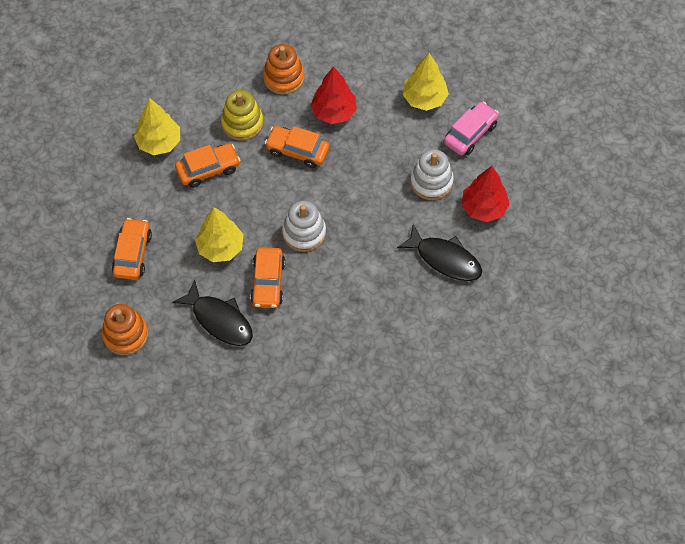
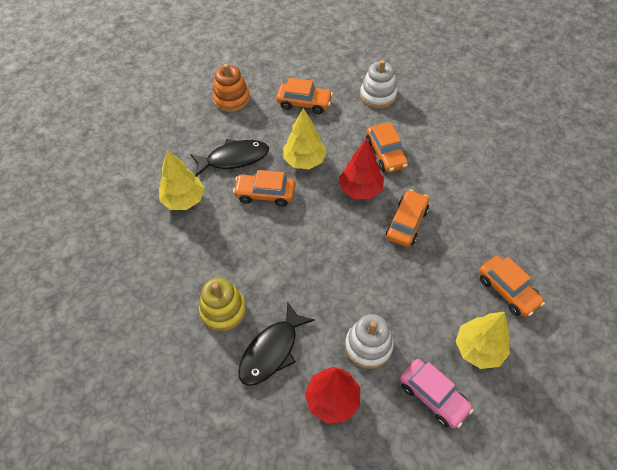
camera: 95 degrees right, 5 degrees down
yellow tree [134,98,180,155] -> yellow tree moved to [159,150,205,210]
black fish [173,280,253,346] -> black fish turned 150 degrees counterclockwise [190,139,269,177]
yellow stacking toy [221,90,263,141] -> yellow stacking toy moved to [199,278,246,332]
orange stacking toy [263,44,304,94] -> none
white stacking toy [282,201,326,252] -> white stacking toy moved to [360,60,397,109]
red tree [310,66,357,124] -> red tree moved to [339,138,384,199]
none -> orange car [479,256,545,317]

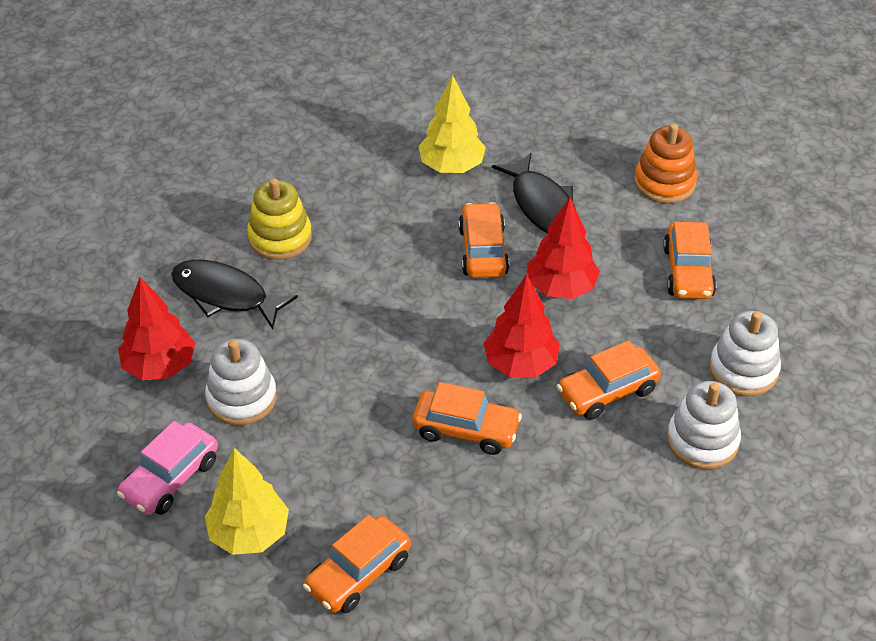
camera: 80 degrees right, 10 degrees down
yellow tree [283,108,327,169] -> red tree [527,197,600,299]
none -> white stacking toy [667,381,741,469]

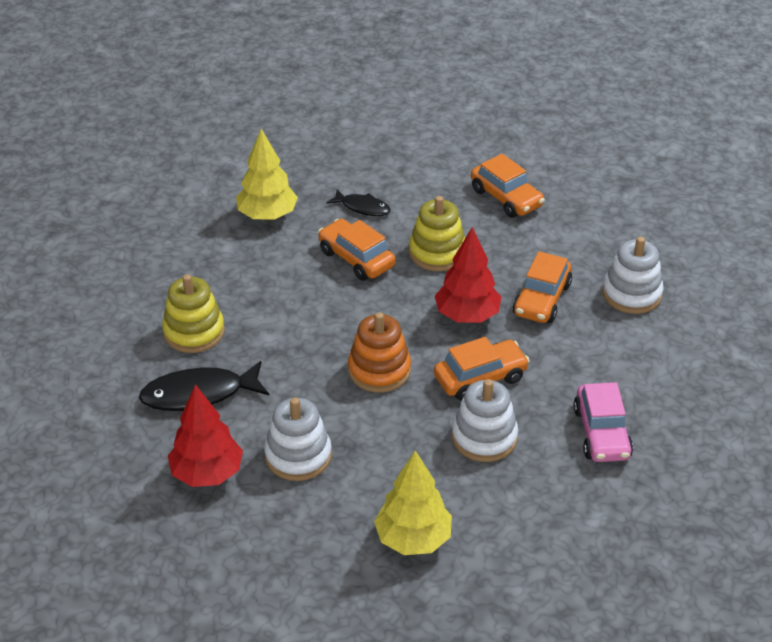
camera: 40 degrees left, 5 degrees down
pink car [117,421,218,515] -> pink car moved to [573,382,633,462]
orange car [303,515,411,613] -> none
black fish [492,153,576,233] -> black fish [326,189,391,216], size x0.59
red tree [527,197,600,299] -> yellow stacking toy [409,196,465,271]
orange stacking toy [634,123,697,203] -> orange stacking toy moved to [348,312,411,392]
white stacking toy [709,311,781,396] -> white stacking toy moved to [452,379,518,462]

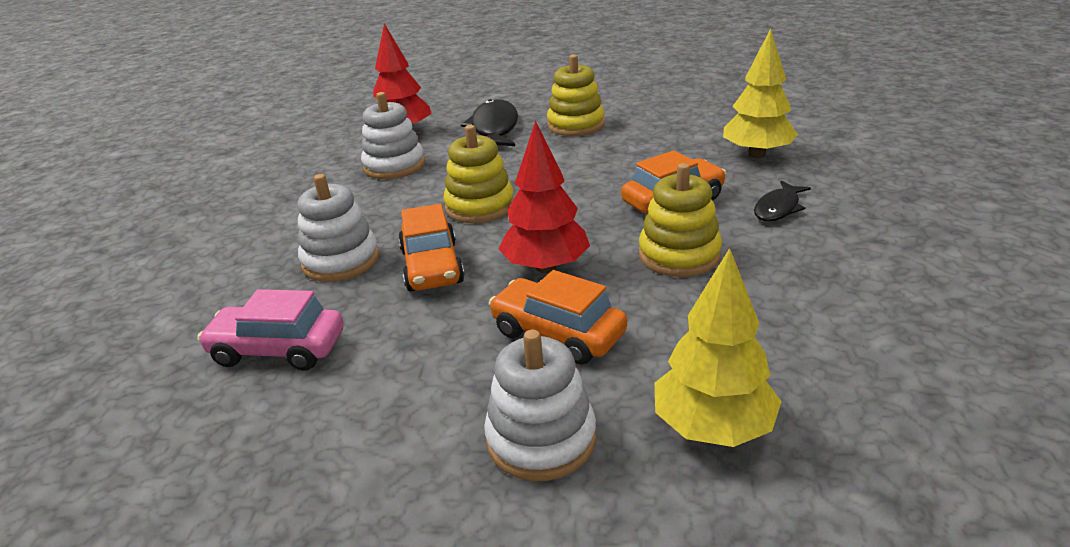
camera: 105 degrees right, 10 degrees down
orange stacking toy [348,312,411,392] -> yellow stacking toy [443,125,514,223]
yellow tree [374,450,452,555] -> yellow tree moved to [655,248,782,447]
orange car [471,154,545,218] -> none

